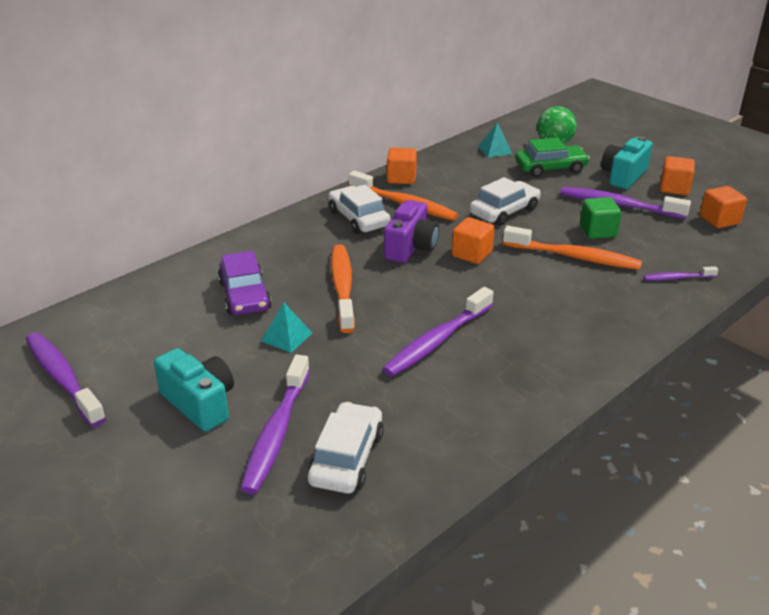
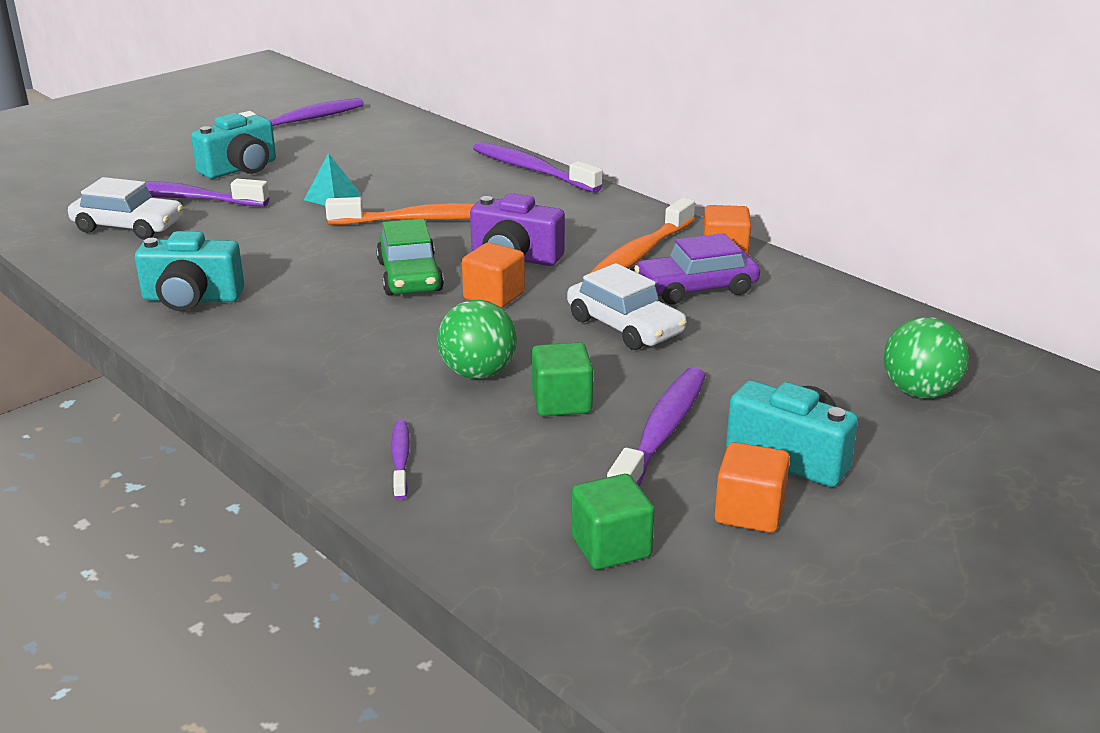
camera: 90 degrees right, 5 degrees down
purple car [218,251,272,315] -> purple car moved to [634,233,760,305]
white car [328,185,390,234] -> none
purple toothbrush [382,287,493,377] -> purple toothbrush moved to [473,142,603,193]
turquoise pyramid [478,122,512,158] -> none
orange toothbrush [503,226,642,270] -> green ball [437,300,517,379]
green car [515,137,590,177] -> green car moved to [376,219,444,295]
orange cube [700,186,747,228] -> green cube [571,474,654,570]
none -> turquoise camera [135,231,244,311]

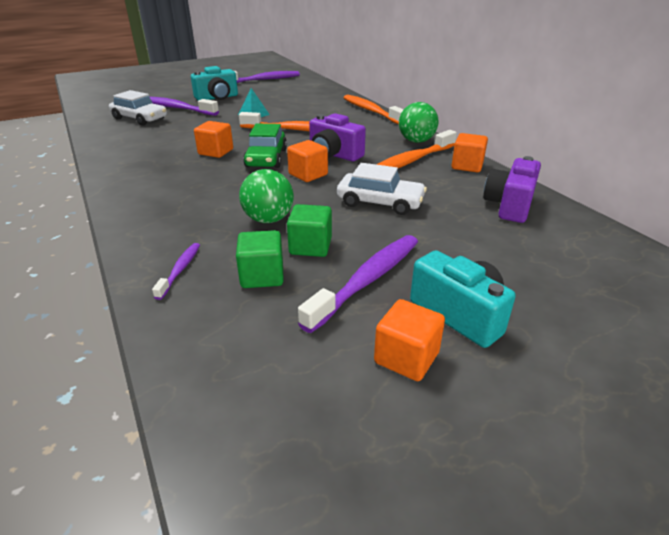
camera: 15 degrees right, 5 degrees up
turquoise camera [135,231,244,311] -> none
purple toothbrush [473,142,603,193] -> orange toothbrush [344,95,404,124]
white car [567,263,687,350] -> white car turned 45 degrees counterclockwise [337,163,427,215]
green cube [571,474,654,570] -> green cube moved to [236,230,284,288]
purple car [634,233,760,305] -> none
green ball [884,317,969,399] -> green ball moved to [399,102,438,143]
none -> orange cube [194,121,233,158]
none -> purple camera [483,156,541,223]

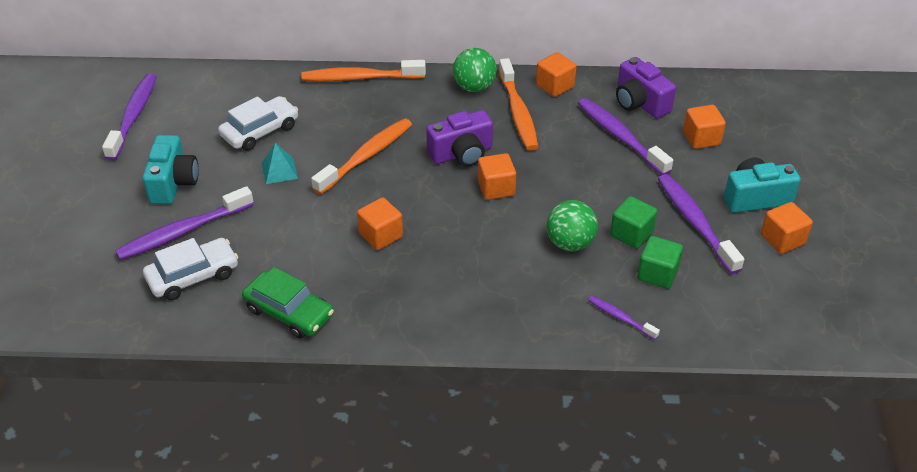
camera: 60 degrees left, 10 degrees up
green car [243,124,287,168] -> green car moved to [242,267,334,338]
white car [337,163,427,215] -> white car moved to [218,96,298,151]
none -> purple toothbrush [578,98,673,175]
none -> orange cube [683,105,726,149]

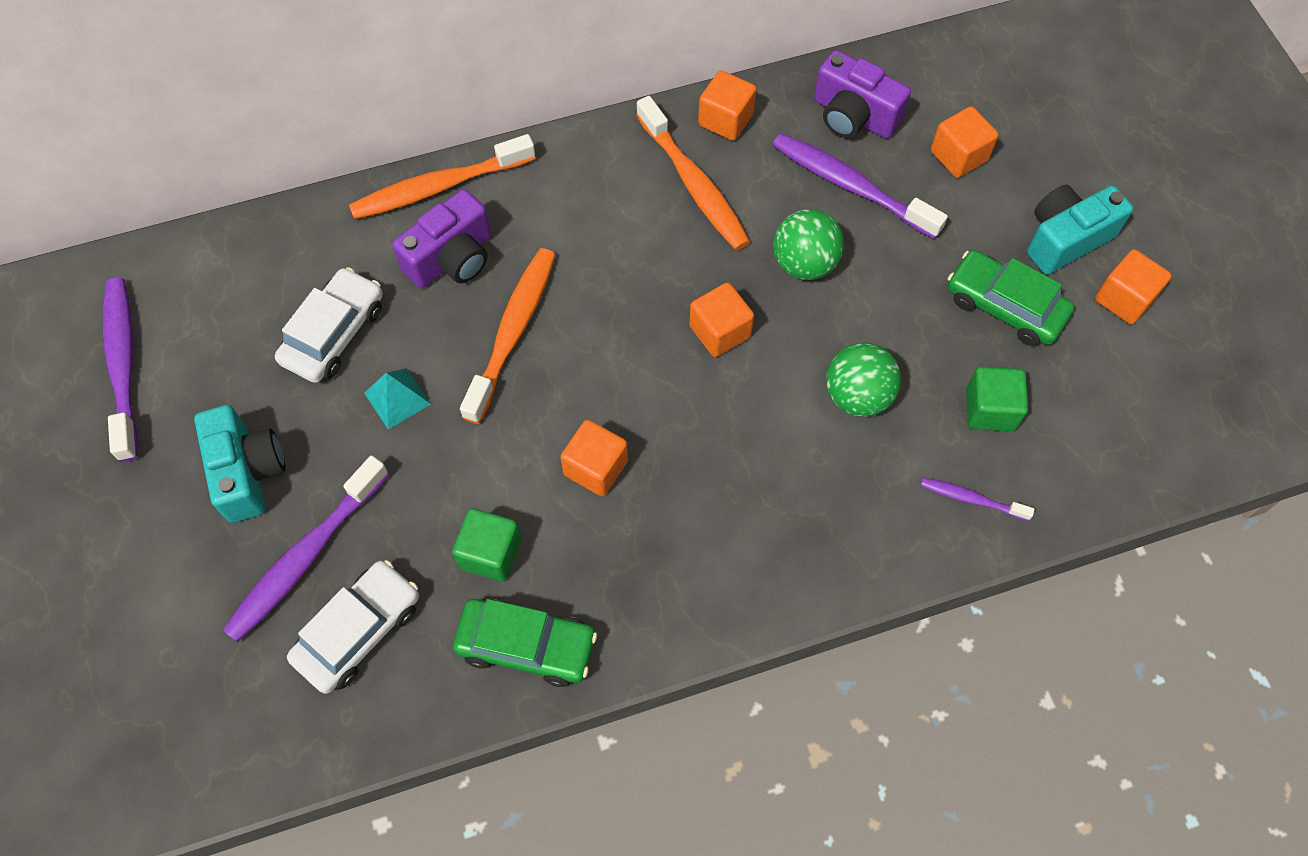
camera: 20 degrees left, 20 degrees up
purple camera [426,110,493,167] -> purple camera moved to [392,189,491,288]
green ball [453,48,497,92] -> green ball moved to [773,209,844,280]
green cube [610,196,657,249] -> green cube moved to [452,508,522,581]
purple toothbrush [658,174,744,274] -> green car [948,250,1074,346]

